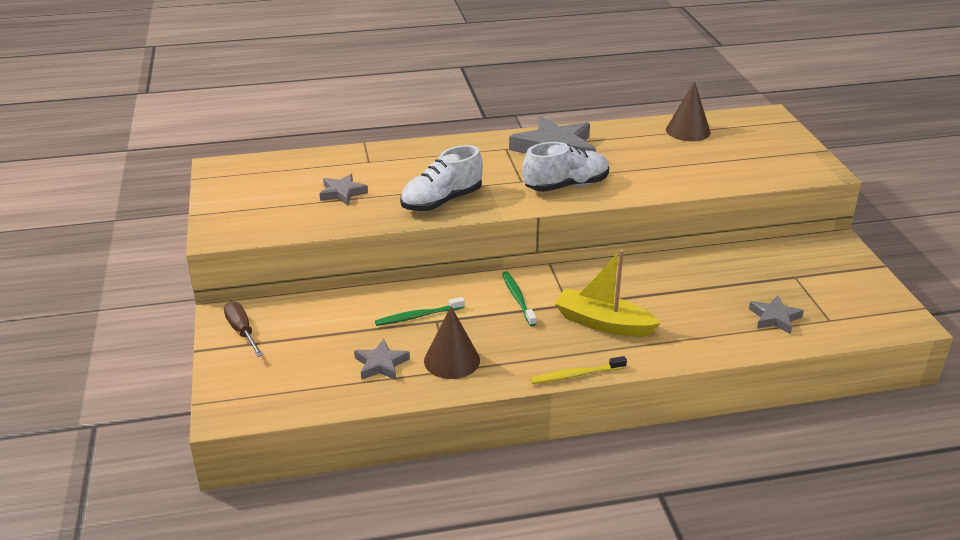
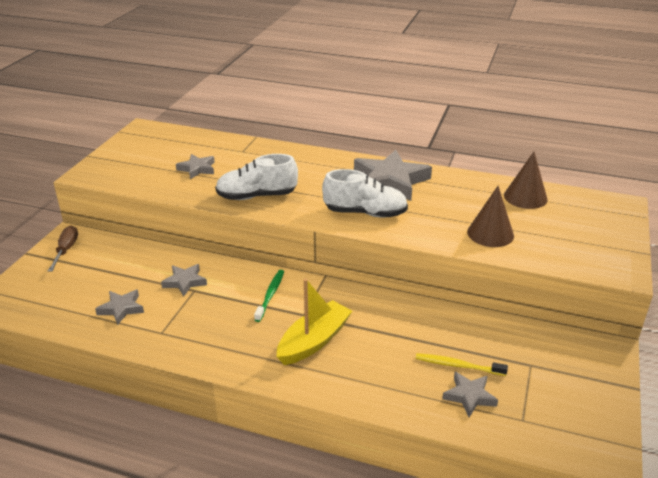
camera: 30 degrees right, 0 degrees up
green toothbrush [375,297,465,326] -> grey star [161,264,207,297]
brown cone [424,306,480,379] -> brown cone moved to [467,186,514,247]
yellow toothbrush [530,356,627,384] -> yellow toothbrush moved to [416,353,508,376]
yellow boat [554,250,661,337] -> yellow boat turned 75 degrees clockwise [277,279,352,365]

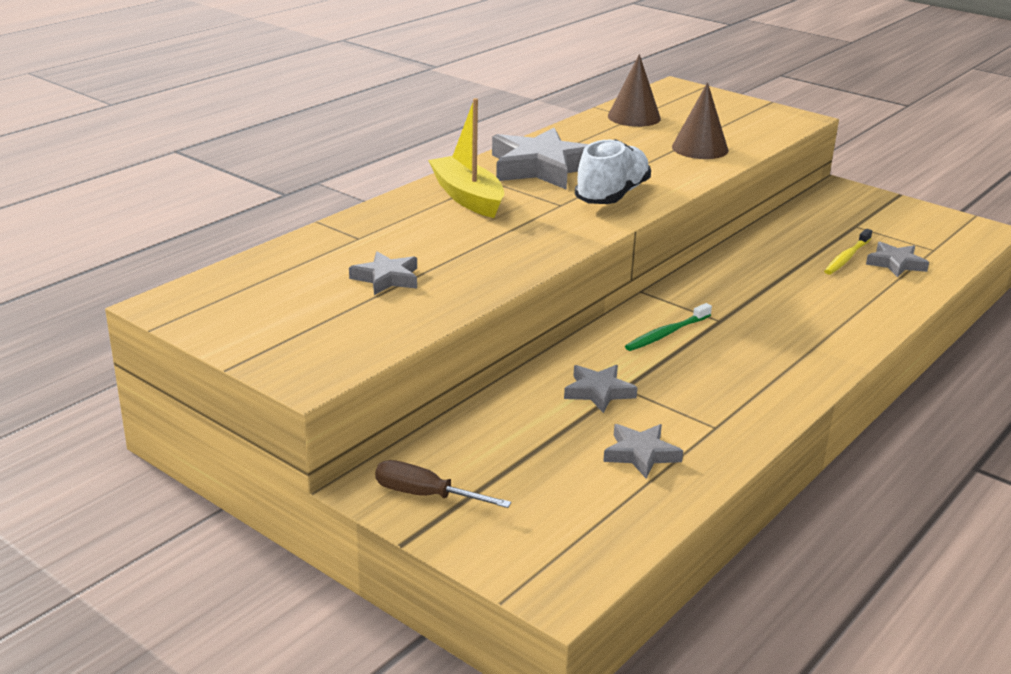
camera: 70 degrees left, 5 degrees down
white shoe [215,154,298,200] -> none
green toothbrush [254,270,284,322] -> green toothbrush turned 75 degrees counterclockwise [625,303,712,351]
yellow boat [277,279,352,365] -> yellow boat moved to [428,98,504,218]

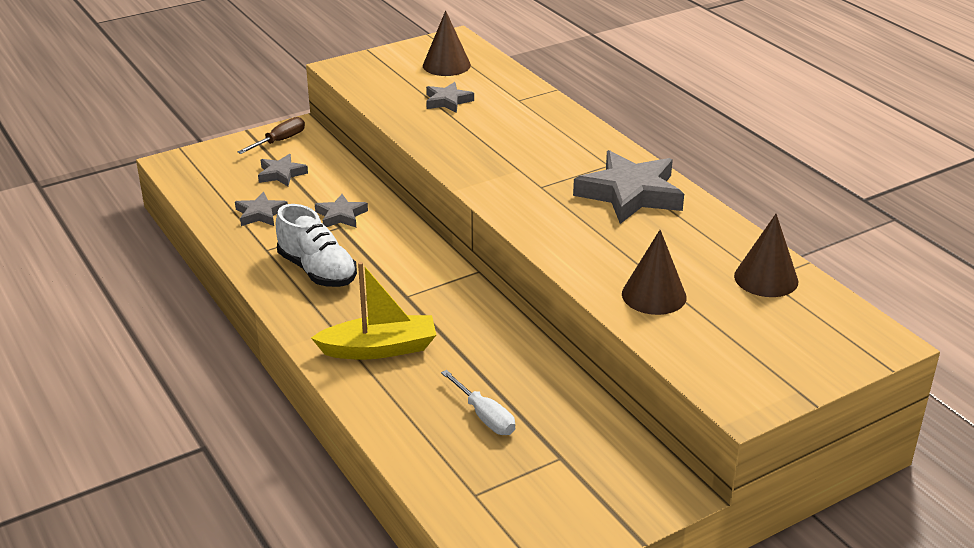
camera: 110 degrees right, 5 degrees up
yellow boat [428,98,504,218] -> yellow boat moved to [311,262,436,359]
white shoe [575,139,651,204] -> white shoe moved to [276,204,357,287]
green toothbrush [625,303,712,351] -> none
yellow toothbrush [824,229,872,275] -> white screwdriver [441,370,515,435]
grey star [866,242,929,278] -> grey star moved to [258,154,308,186]
none -> brown cone [423,10,471,76]

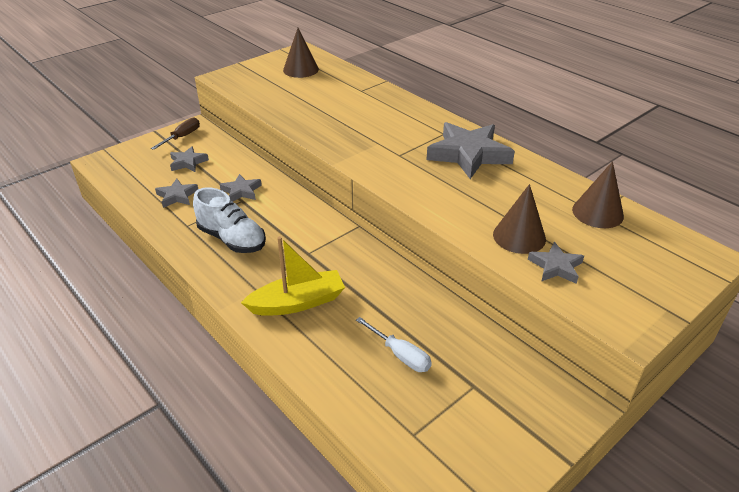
camera: 10 degrees left, 5 degrees up
grey star [426,82,474,113] -> grey star moved to [528,242,584,284]

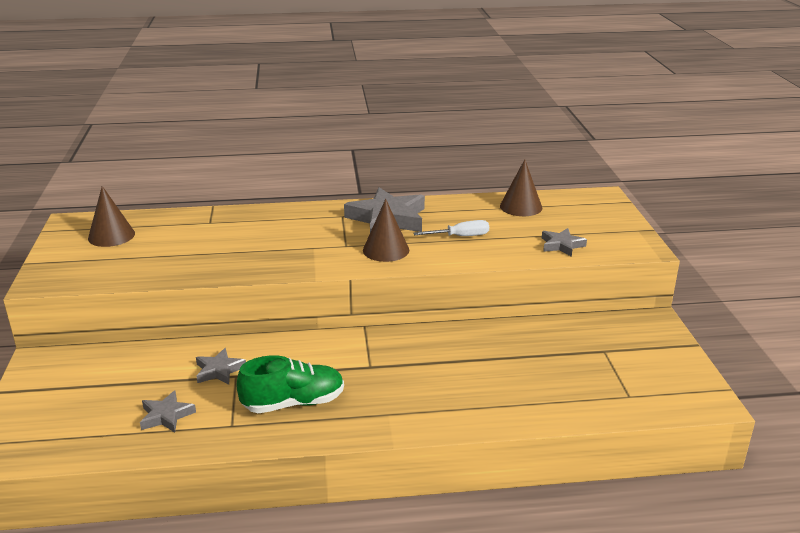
camera: 55 degrees left, 10 degrees down
brown screwdriver [151,118,200,150] -> none
grey star [170,146,209,172] -> none
white shoe [193,187,266,253] -> green shoe [236,355,344,413]
yellow boat [241,236,345,316] -> none
white screwdriver [356,317,432,372] -> white screwdriver moved to [413,220,489,236]
brown cone [493,184,546,254] -> brown cone moved to [363,199,409,262]

